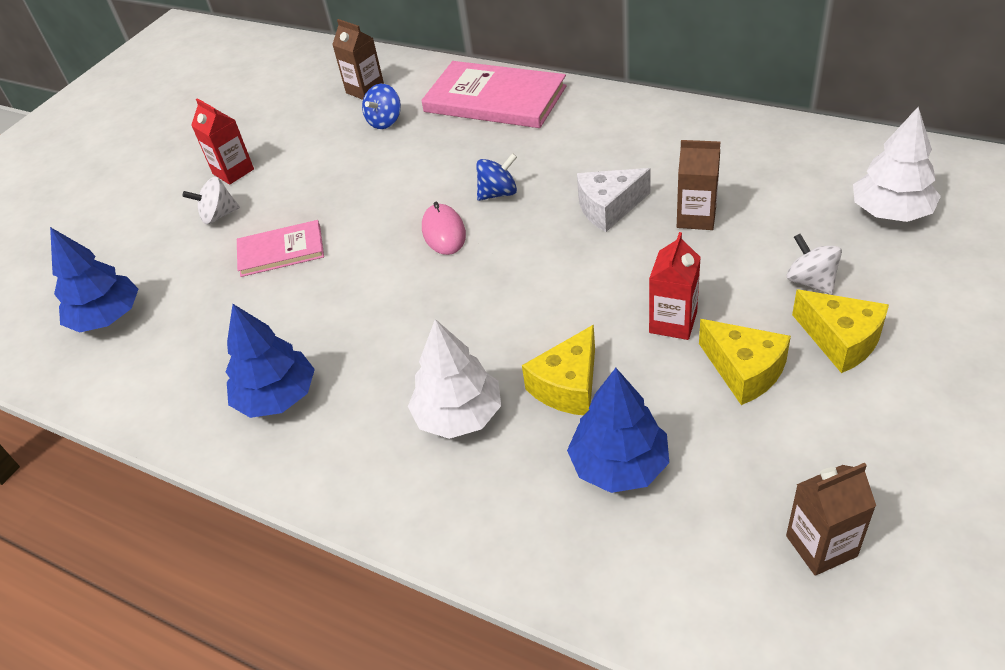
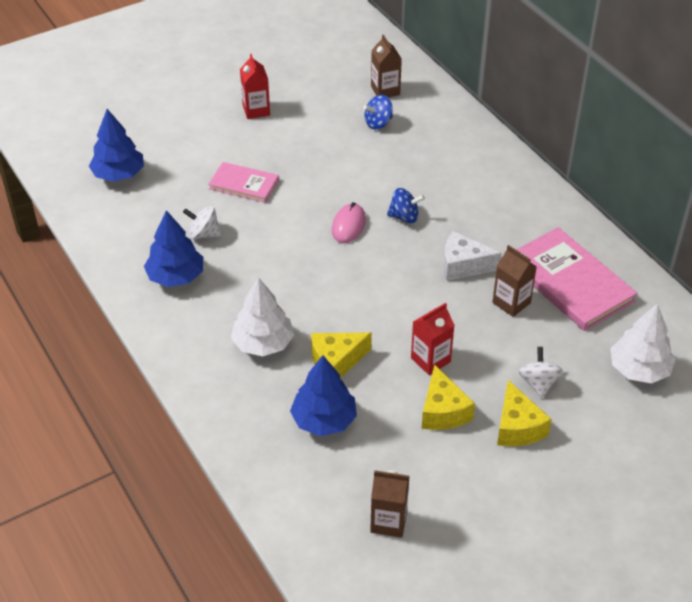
camera: 25 degrees right, 0 degrees up
white spinning top [183,177,240,224] -> white spinning top moved to [183,206,222,239]
pink book [421,61,567,128] -> pink book moved to [516,227,637,331]

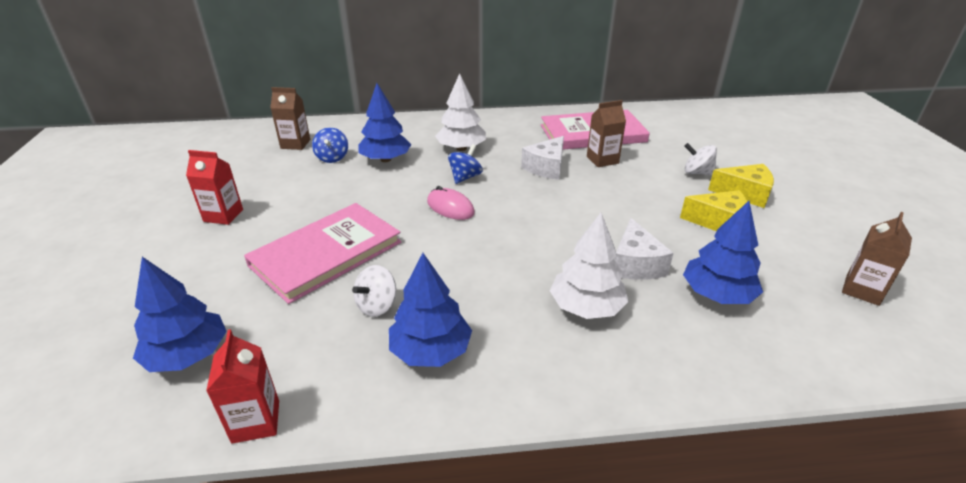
camera: 65 degrees left, 10 degrees down
pink book [208,162,279,203] -> pink book [244,203,402,304], size x1.74
yellow cheese [311,333,372,378] -> white cheese [614,218,674,280]
red carton [411,303,455,375] -> red carton moved to [206,329,279,444]
white tree [610,303,675,383] -> white tree moved to [435,73,486,151]
none -> blue tree [358,83,411,162]

